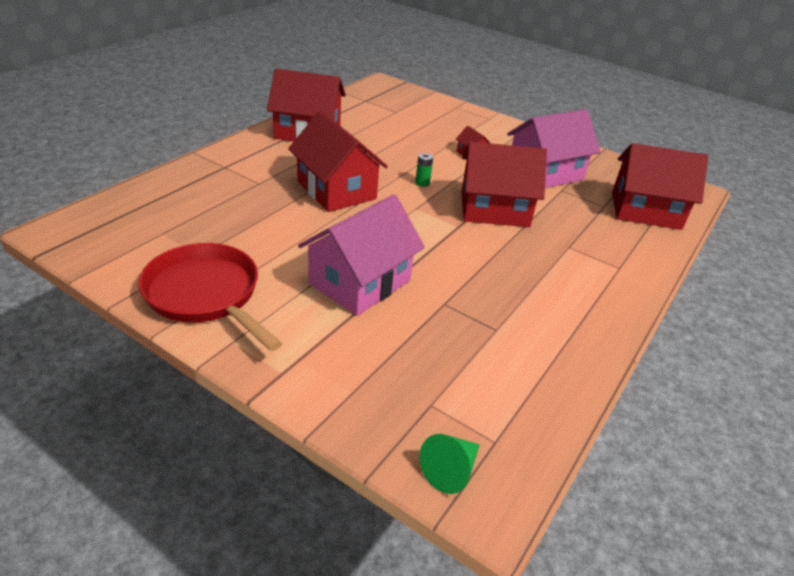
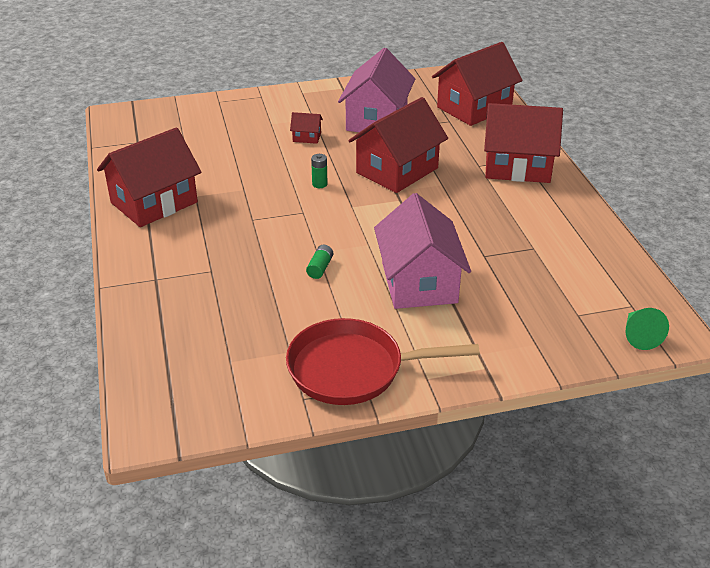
camera: 45 degrees left, 0 degrees up
red house [288,111,388,212] -> red house moved to [484,103,563,183]
none -> green battery [306,245,333,279]

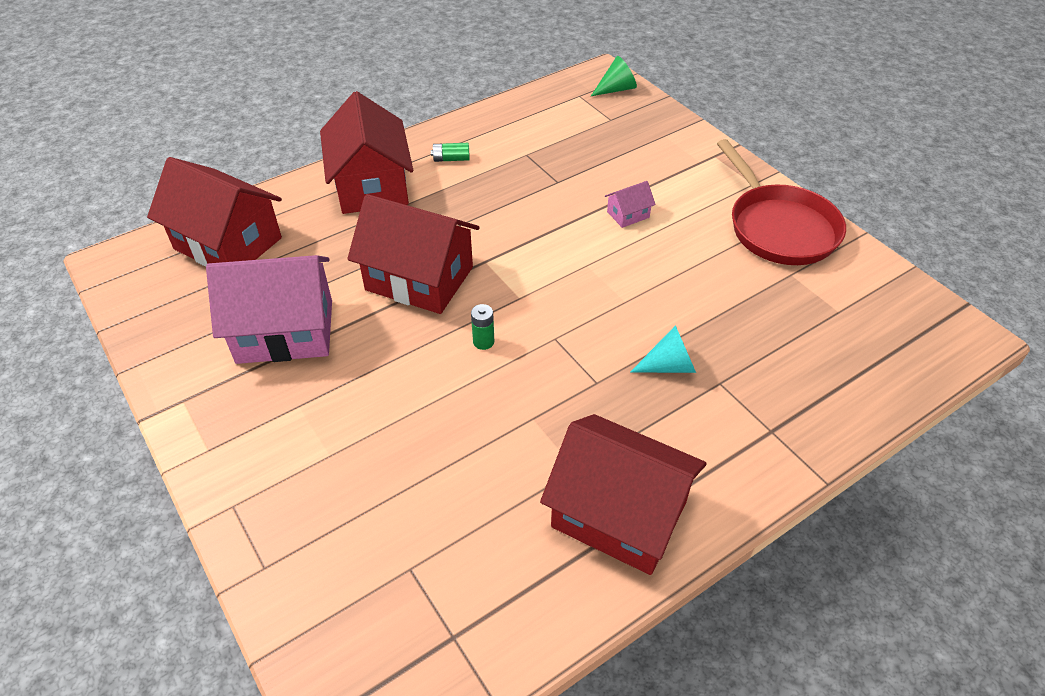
camera: 110 degrees left, 10 degrees up
red house [290,112,323,144] -> none
green battery [306,245,333,279] -> green battery moved to [431,143,470,162]
pink house [374,193,471,309] -> pink house [605,181,656,228], size x0.42
none -> turquoise cone [630,325,696,373]

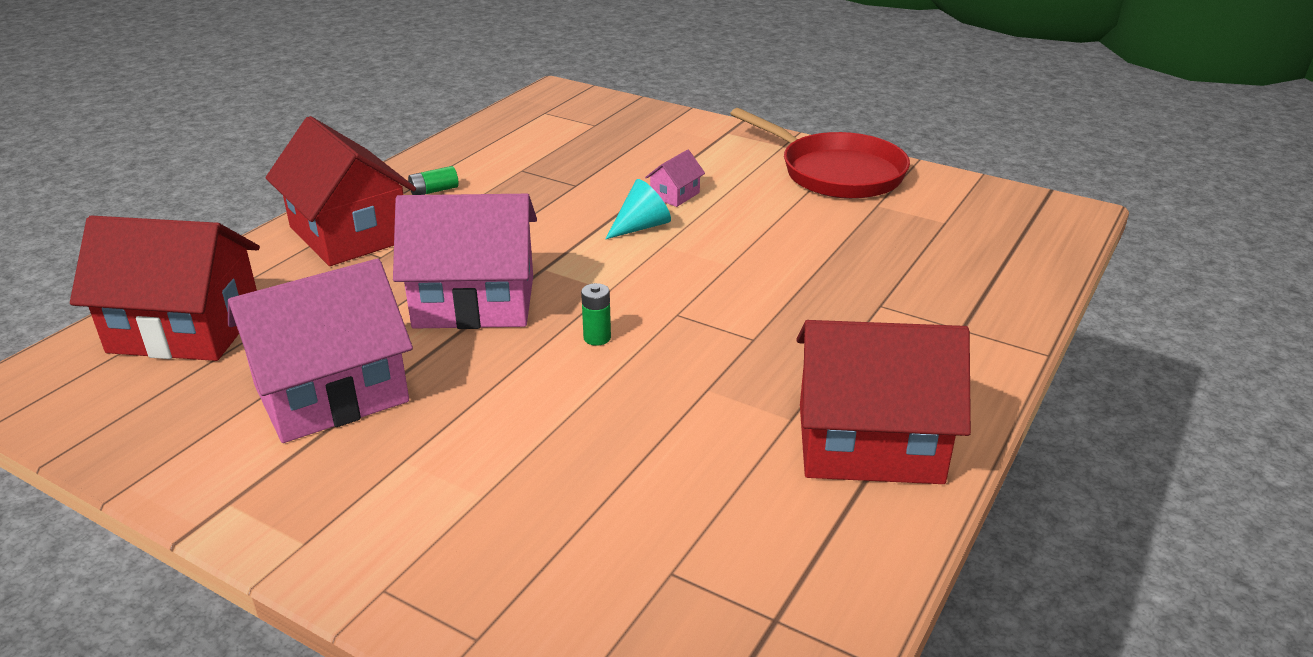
camera: 25 degrees left, 15 degrees down
red house [347,194,480,314] -> pink house [393,194,537,329]
green cone [591,56,637,96] -> none
turquoise cone [630,325,696,373] -> turquoise cone moved to [606,179,671,239]

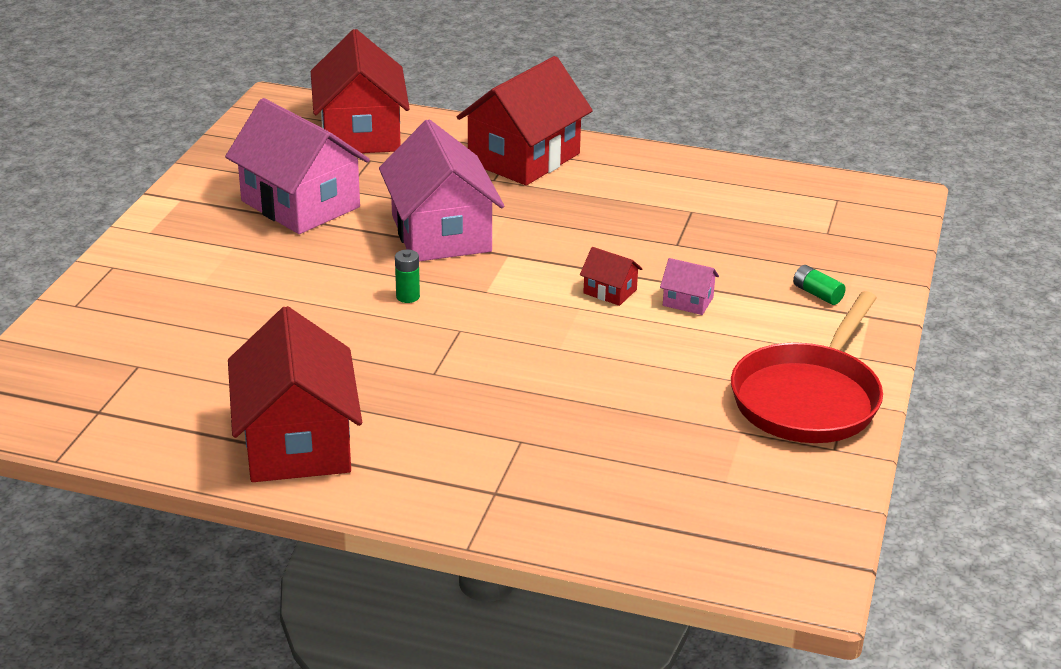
camera: 75 degrees right, 0 degrees up
green battery [408,166,459,195] -> green battery moved to [793,265,846,305]
turquoise cone [606,179,671,239] -> red house [580,247,643,306]

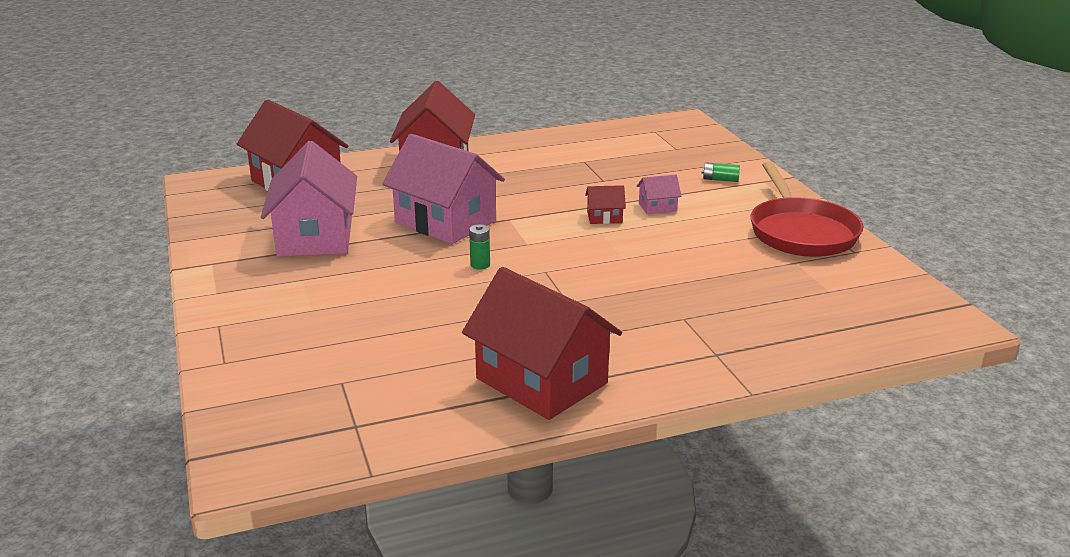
camera: 35 degrees left, 5 degrees down
pink house [225,98,370,234] -> pink house turned 75 degrees clockwise [261,141,357,257]

